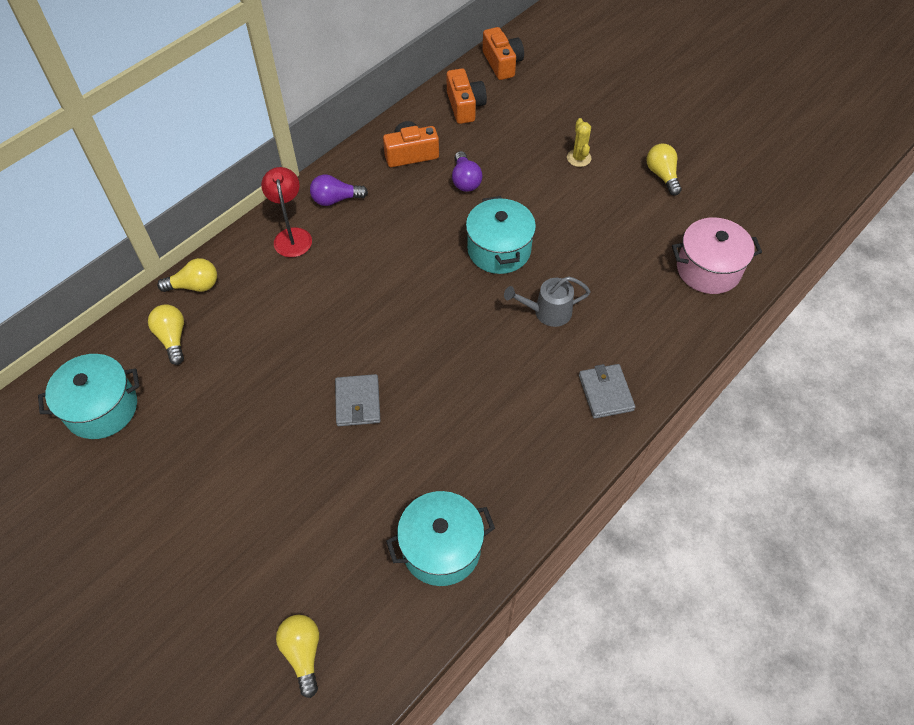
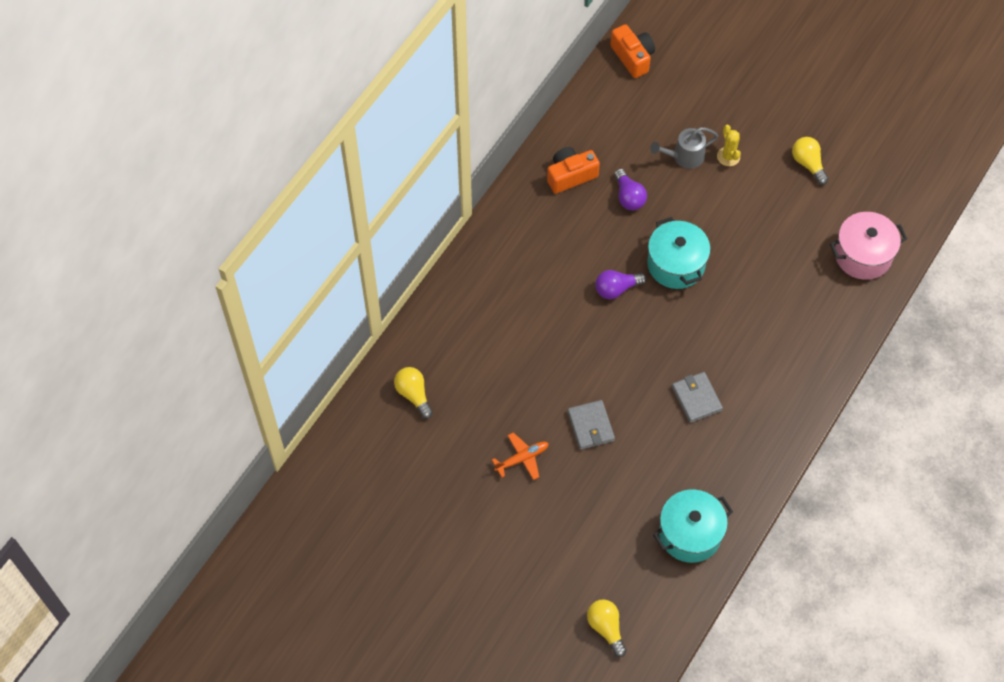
camera: 10 degrees left, 5 degrees up
turquoise pot [38,354,140,439] -> none
yellow light bulb [157,258,217,292] -> none
red lamp [261,167,312,257] -> none
purple light bulb [310,175,368,206] -> purple light bulb moved to [595,270,646,299]
orange camera [447,69,487,124] -> none
grey watering can [504,276,591,327] -> grey watering can moved to [650,127,718,169]
grey wallet [579,364,635,419] -> grey wallet moved to [672,372,723,423]
none -> orange plane [492,432,549,480]

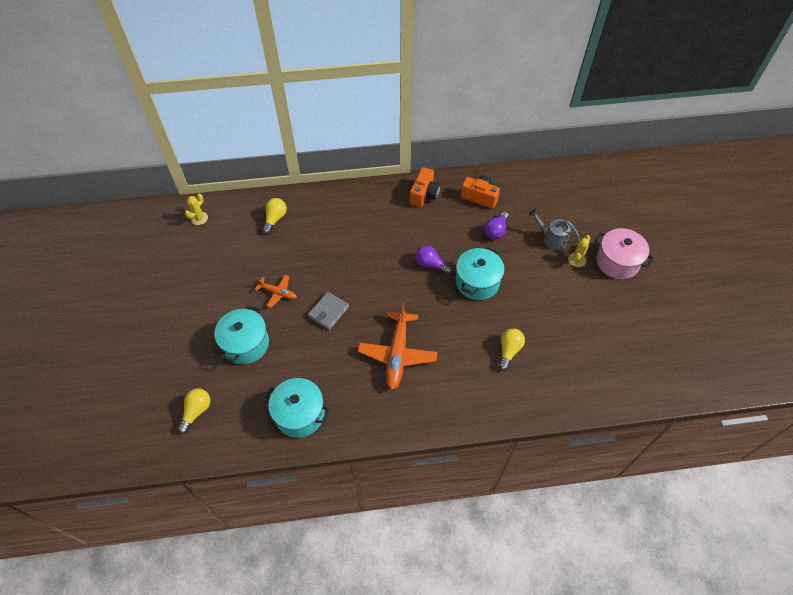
camera: 50 degrees right, 5 degrees down
orange camera [610,24,655,78] -> orange camera moved to [410,167,441,207]
grey wallet [672,372,723,423] -> orange plane [358,302,438,390]
yellow light bulb [792,137,828,185] -> yellow light bulb moved to [499,328,525,371]
pink pot [830,212,907,280] -> pink pot moved to [594,228,654,279]
none -> yellow cactus [185,194,208,225]
none -> turquoise pot [214,306,269,364]

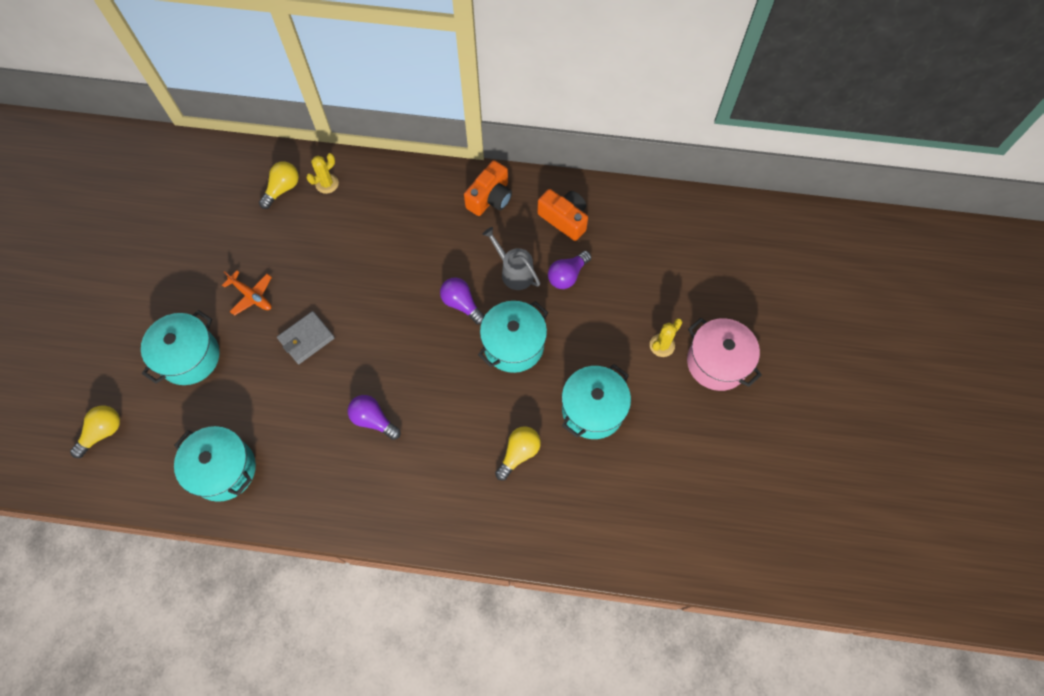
camera: 15 degrees right, 10 degrees up
yellow cactus [185,194,208,225] -> yellow cactus moved to [306,153,339,194]
orange plane [358,302,438,390] -> purple light bulb [348,395,401,440]
grey watering can [529,209,580,250] -> grey watering can moved to [482,227,540,290]
none -> turquoise pot [562,364,631,439]

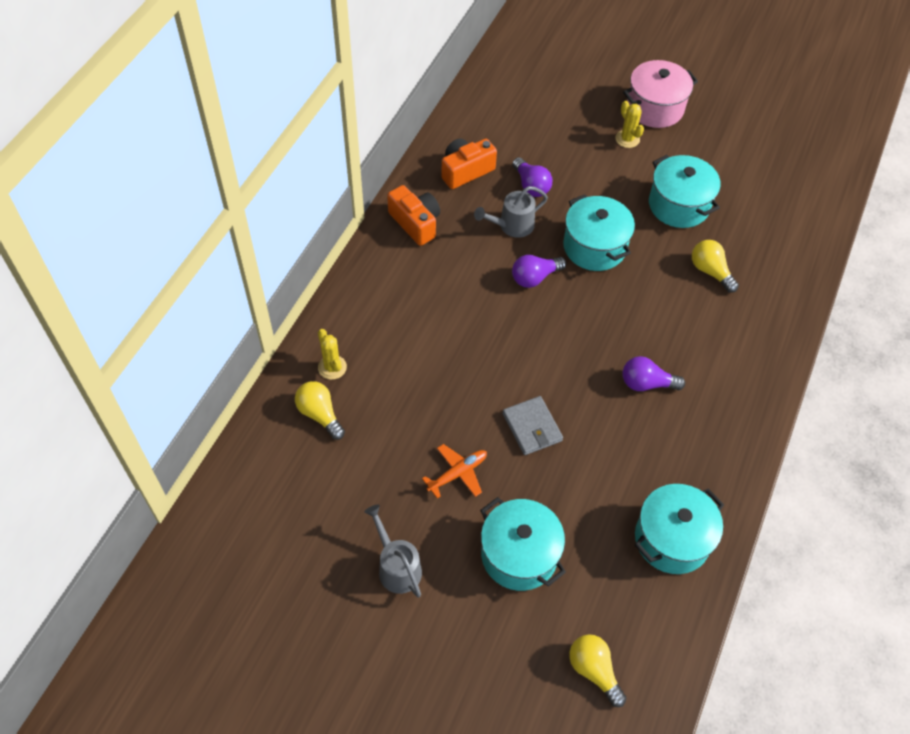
camera: 75 degrees left, 10 degrees down
purple light bulb [348,395,401,440] -> purple light bulb turned 45 degrees clockwise [623,356,685,391]
none -> grey watering can [364,504,422,598]

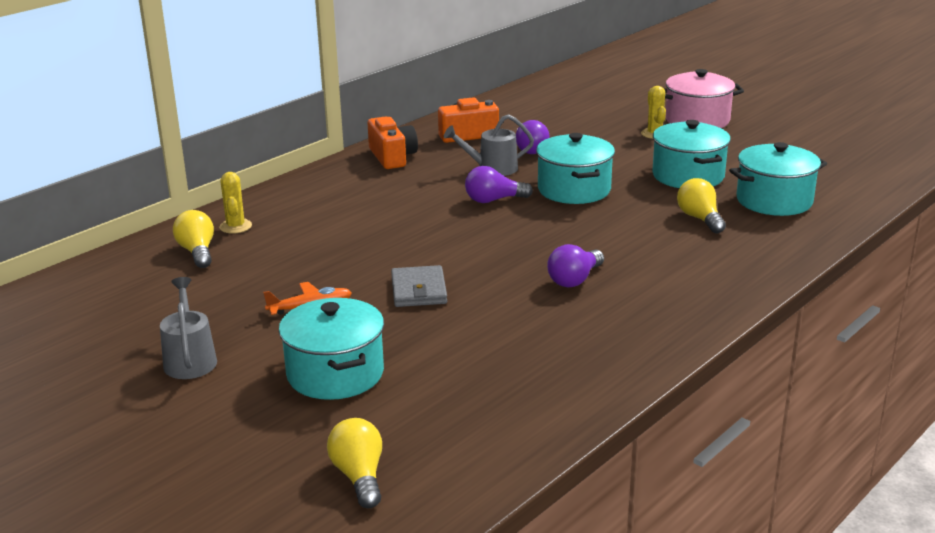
camera: 20 degrees right, 30 degrees down
purple light bulb [623,356,685,391] -> purple light bulb turned 75 degrees counterclockwise [547,244,604,287]
turquoise pot [635,484,724,574] -> turquoise pot moved to [729,142,827,216]

